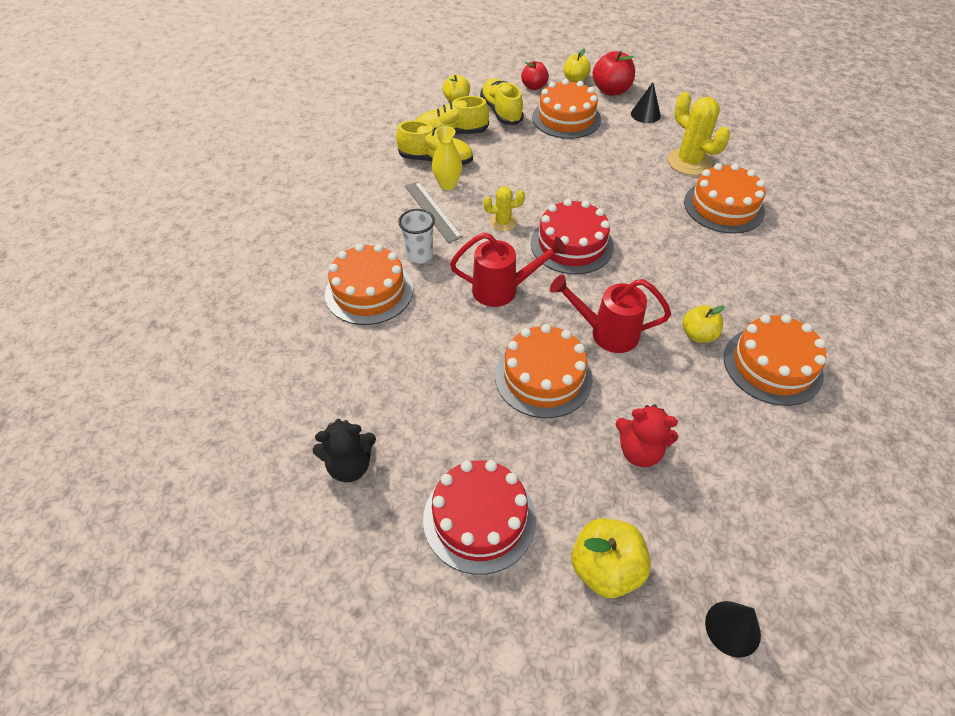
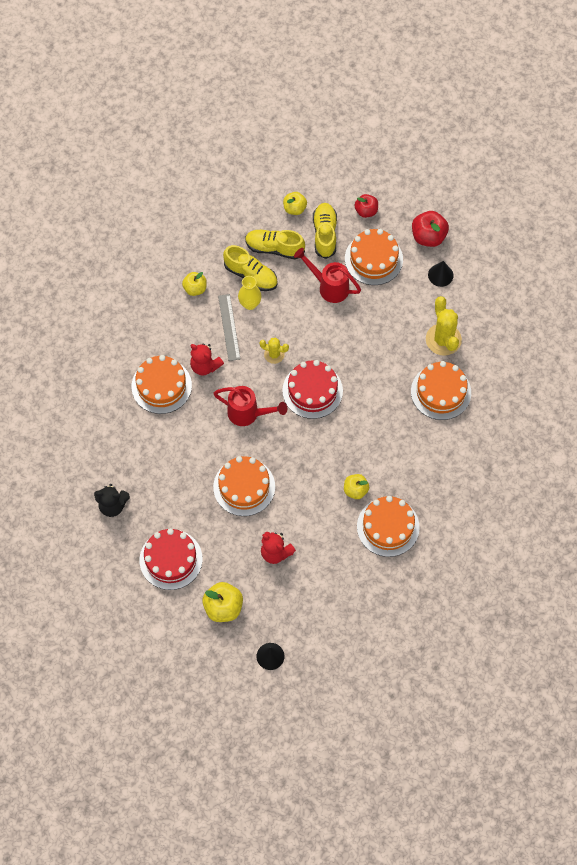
camera: 20 degrees right, 15 degrees up
white cup [398,209,435,264] -> red teddy bear [190,344,224,376]
red watering can [550,275,671,353] -> red watering can moved to [294,248,361,303]
yellow apple [563,49,591,82] -> yellow apple moved to [182,272,207,296]

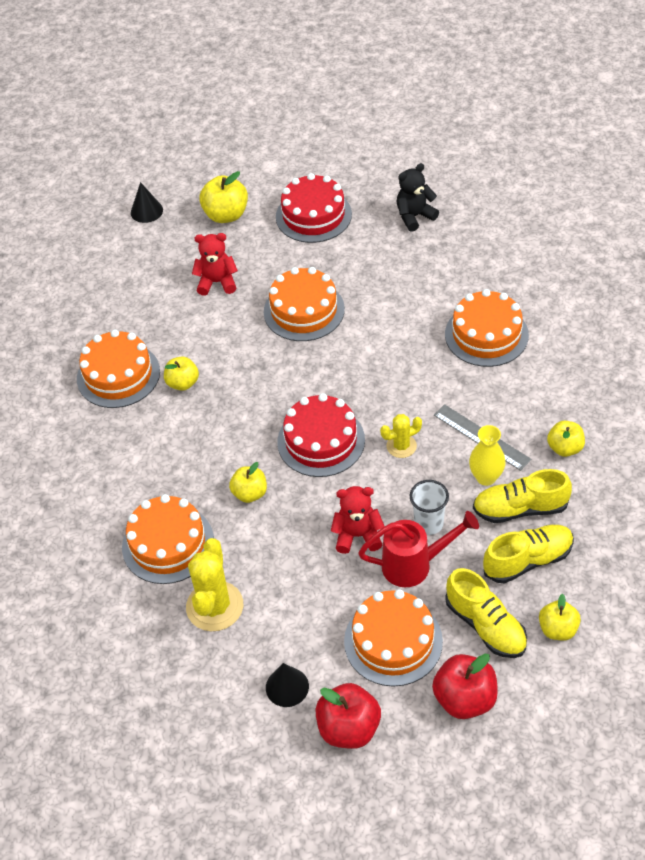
camera: 145 degrees right, 15 degrees down
red teddy bear [190,344,224,376] -> red teddy bear moved to [331,486,385,554]
red watering can [213,386,287,426] -> none
red apple [354,194,378,218] -> red apple [432,654,498,719], size x1.52
yellow cactus [426,296,462,356] -> yellow cactus turned 60 degrees clockwise [186,538,243,631]
none -> yellow apple [229,462,267,503]
none -> white cup [410,480,449,535]

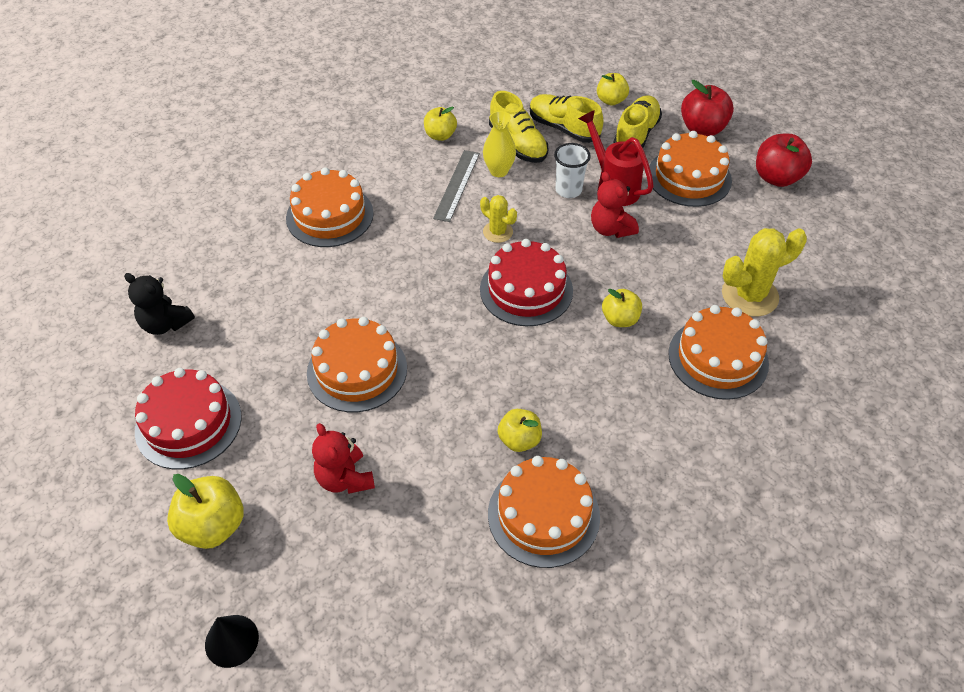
camera: 120 degrees left, 0 degrees up
black cone [266,663,309,707] -> none

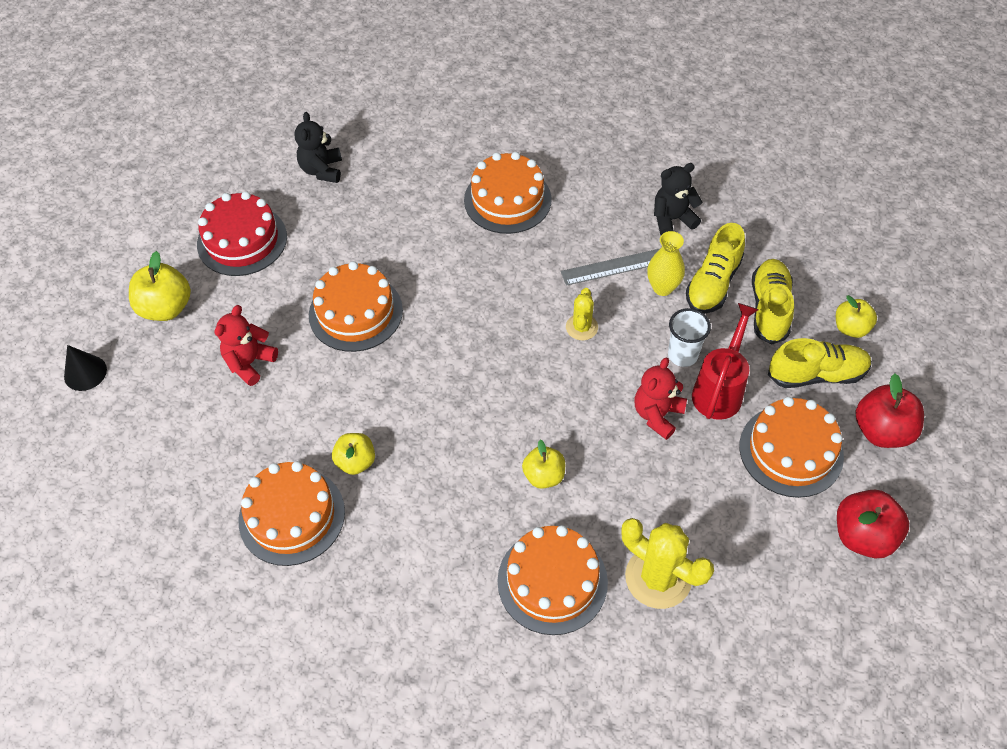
camera: 60 degrees right, 5 degrees up
yellow apple [424,107,457,141] -> black teddy bear [654,163,703,235]
red cake [480,239,573,326] -> none

